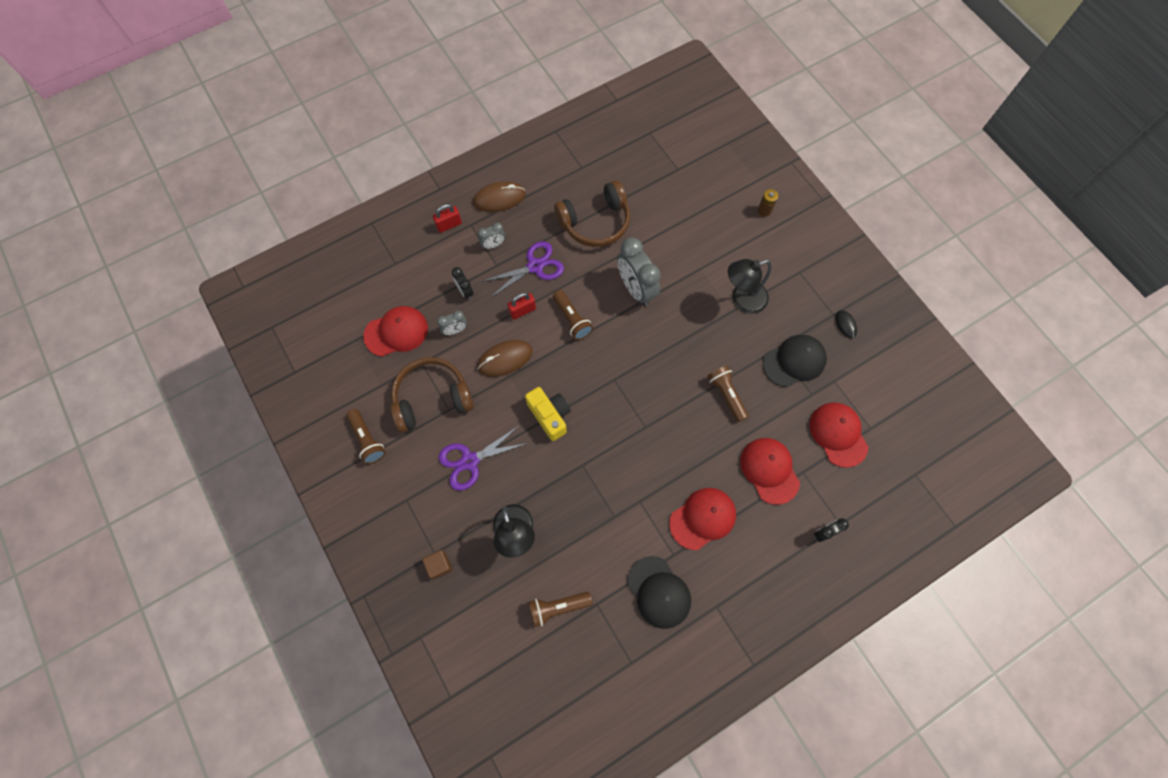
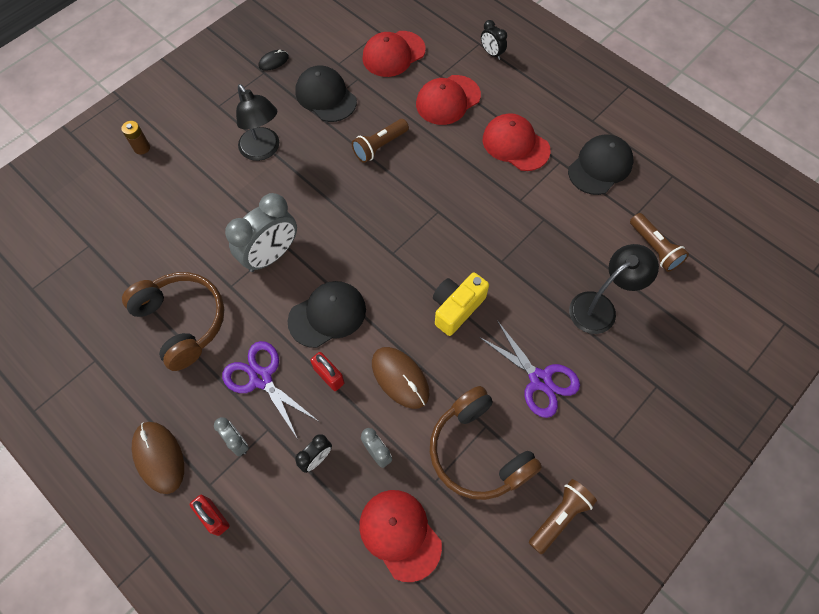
camera: 105 degrees left, 5 degrees down
brown cube [422,550,453,580] -> none
brown flashlight [553,290,593,340] -> black cap [288,281,366,348]

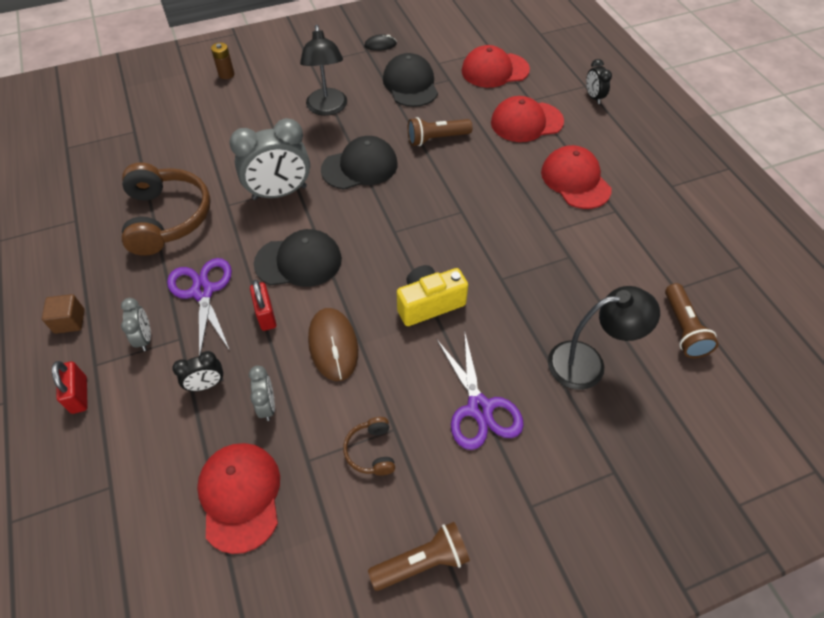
camera: 25 degrees right, 10 degrees down
brown mouse [132,422,184,494] -> brown cube [42,294,85,334]
brown headphones [430,386,542,500] -> brown headphones [343,417,395,475], size x0.46
black cap [568,134,634,195] -> black cap moved to [321,136,398,190]

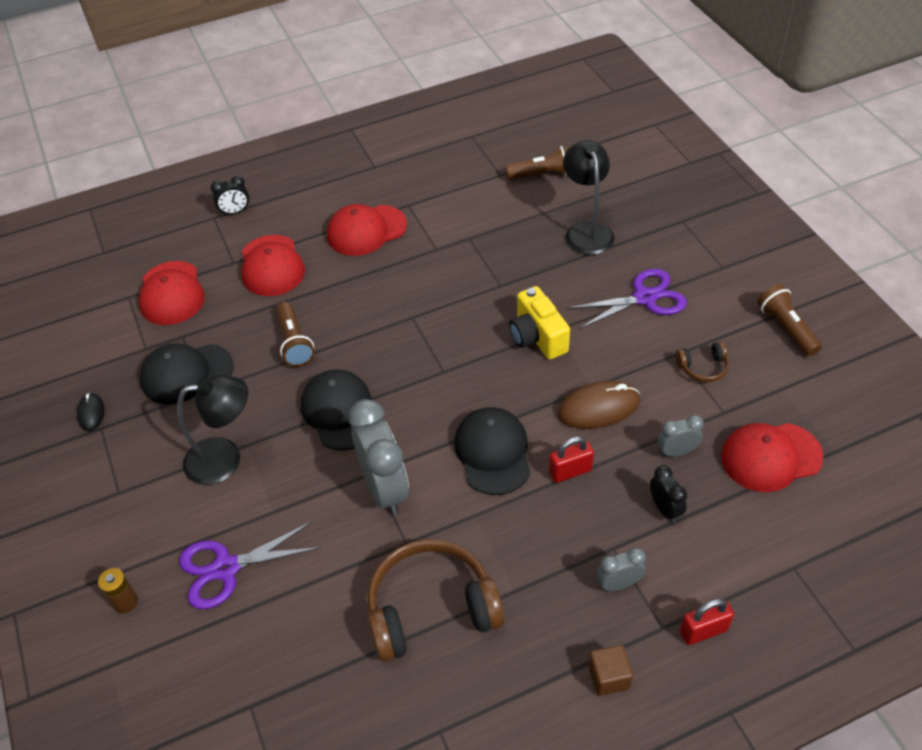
camera: 90 degrees left, 5 degrees down
purple scissors [167,258,232,356] -> purple scissors moved to [179,522,321,609]

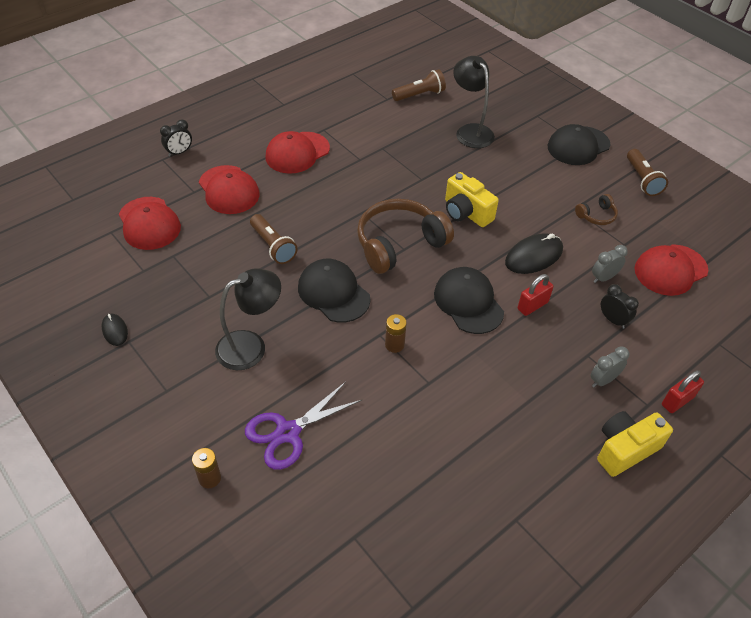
camera: 20 degrees left, 0 degrees up
black cap [140,344,234,404] -> black cap moved to [547,124,610,165]
grey clock [349,399,409,516] -> brown battery [385,314,407,353]
brown headphones [367,539,505,662] -> brown headphones moved to [357,199,454,274]
brown mouse [557,381,640,429] -> black mouse [505,233,563,274]
purple scissors [568,269,687,329] -> none
brown cube [588,645,633,696] -> yellow camera [597,411,673,477]
brown flashlight [757,284,822,356] -> brown flashlight turned 150 degrees counterclockwise [627,149,668,196]

